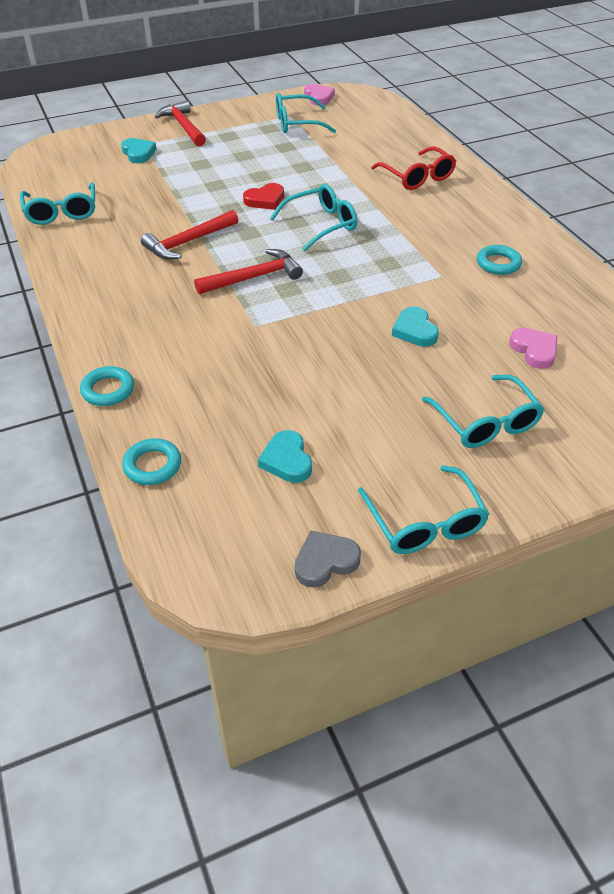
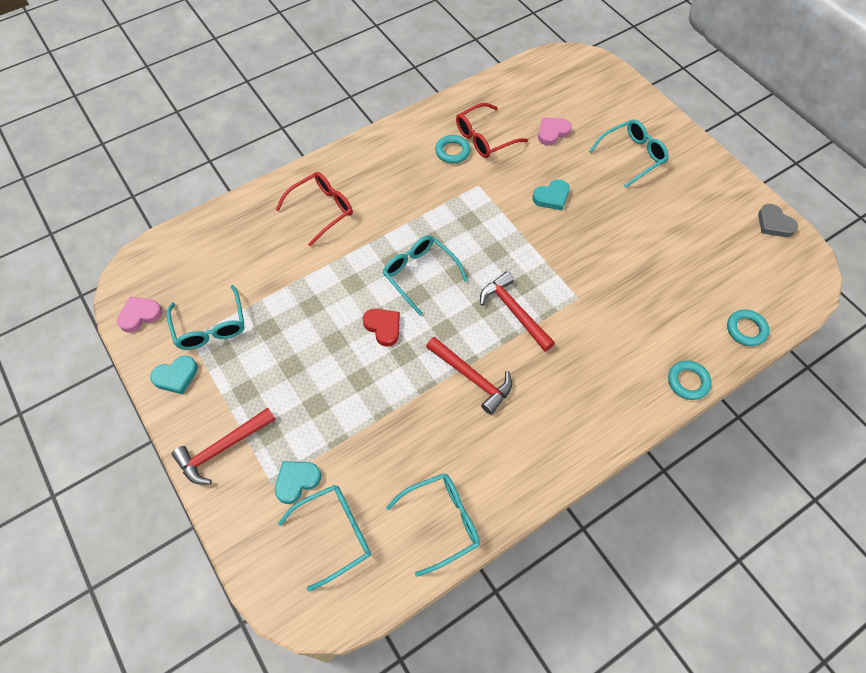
camera: 100 degrees left, 15 degrees up
turquoise heart [258,430,312,483] -> turquoise heart moved to [150,356,198,394]
turquoise glasses [358,465,489,554] -> turquoise glasses moved to [278,485,371,591]
none -> red glasses [456,103,528,158]

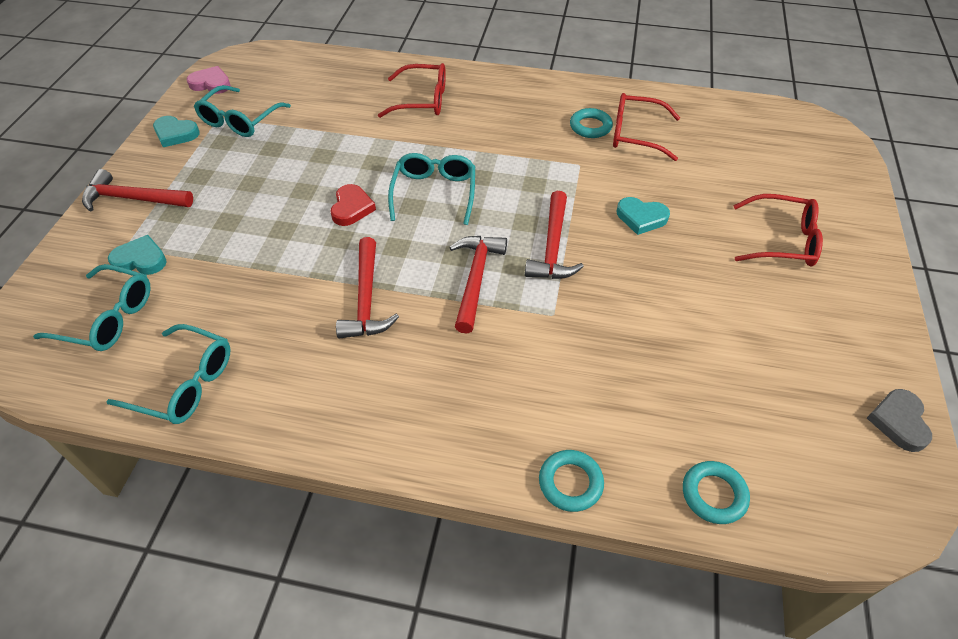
camera: 45 degrees right, 10 degrees down
pink heart [538,117,572,146] -> none
turquoise glasses [589,120,669,188] -> red glasses [733,194,823,266]
none -> red hammer [525,191,584,279]

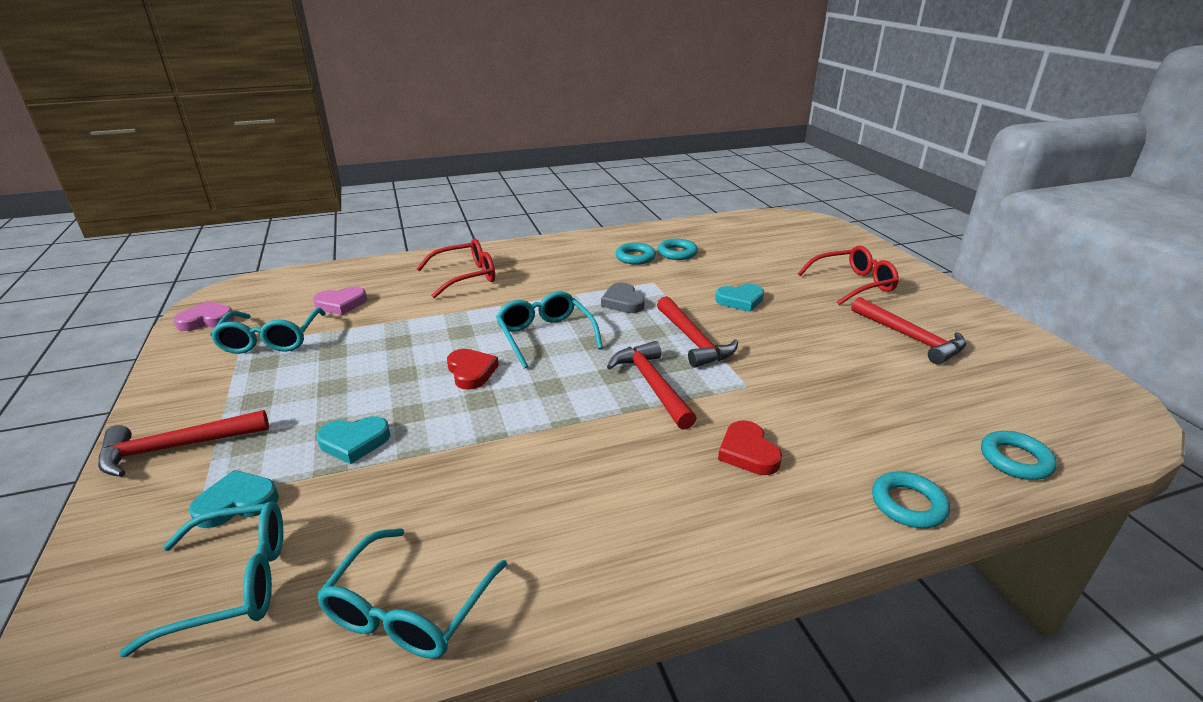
camera: 30 degrees left, 20 degrees down
turquoise glasses [106,324,230,424] -> turquoise glasses turned 120 degrees clockwise [317,528,507,659]
turquoise heart [153,116,200,147] -> turquoise heart moved to [316,416,390,464]
red hammer [336,237,399,339] -> red hammer moved to [851,297,966,365]
red glasses [613,93,680,161] -> turquoise ring [658,239,698,260]
grey heart [867,389,932,452] -> grey heart moved to [601,282,645,313]
none -> pink heart [313,287,367,315]
none -> red heart [718,420,782,475]

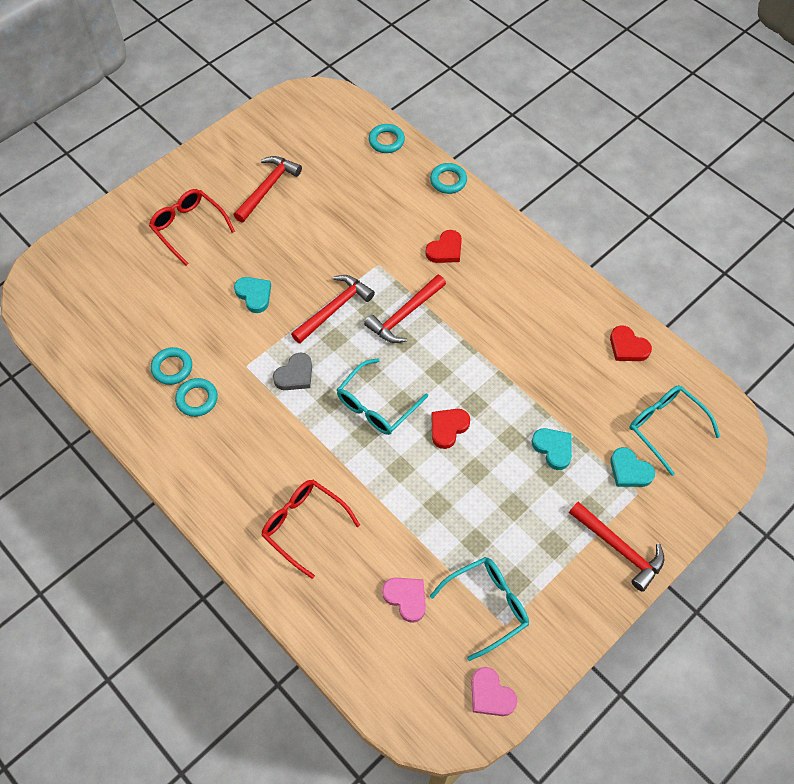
camera: 115 degrees left, 30 degrees up
turquoise glasses [317,528,507,659] -> red heart [610,325,652,361]

